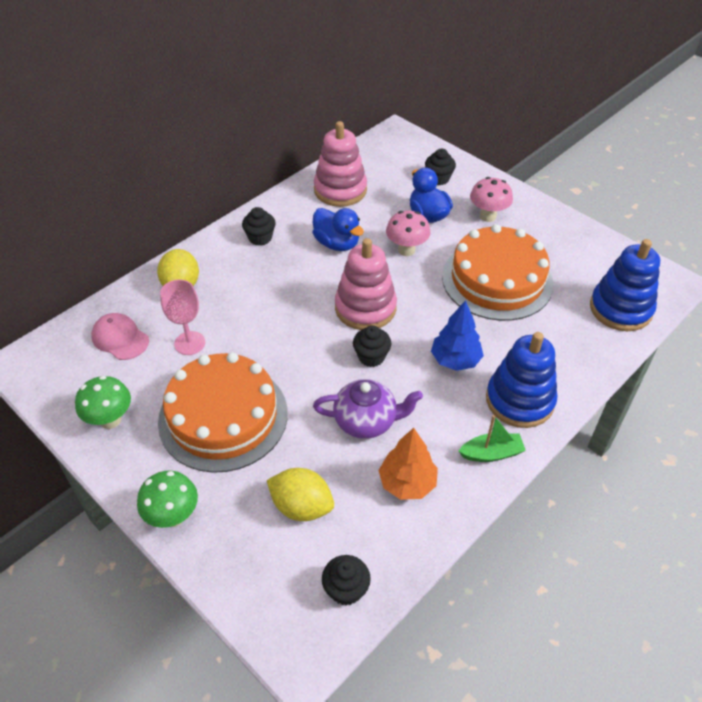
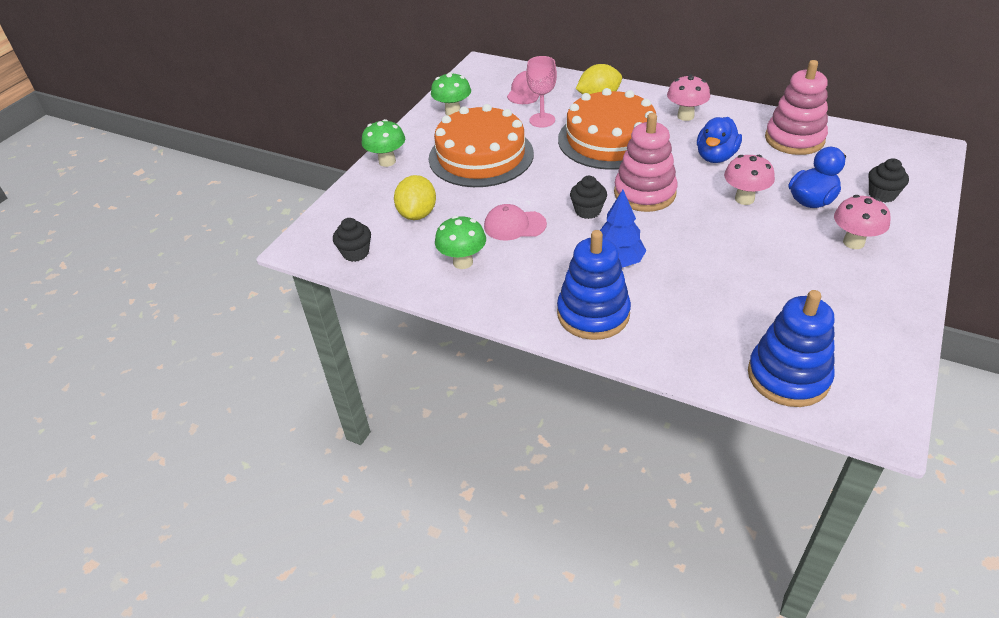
camera: 75 degrees right, 5 degrees down
black cupcake [242,207,276,246] -> pink mushroom [667,75,710,121]
purple teapot [313,379,423,439] -> pink cap [484,204,547,241]
orange tree [378,428,438,500] -> green mushroom [435,216,486,269]
orange cake [442,224,554,321] -> orange cake moved to [558,88,656,170]
green boat [459,415,526,462] -> none

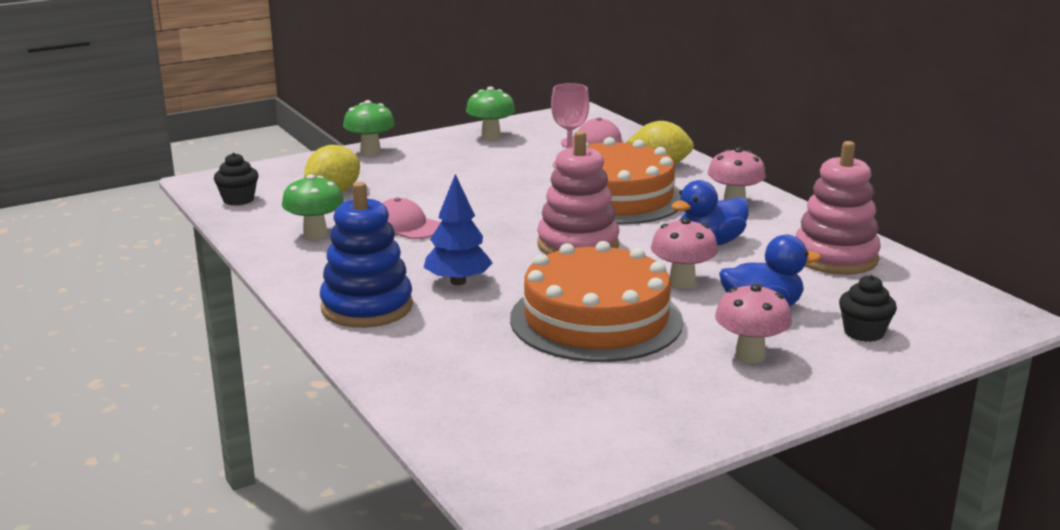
camera: 30 degrees right, 20 degrees down
orange cake [429,104,534,187] -> orange cake moved to [510,241,683,362]
black cupcake [570,176,607,219] -> none
blue stacking toy [748,290,835,407] -> none

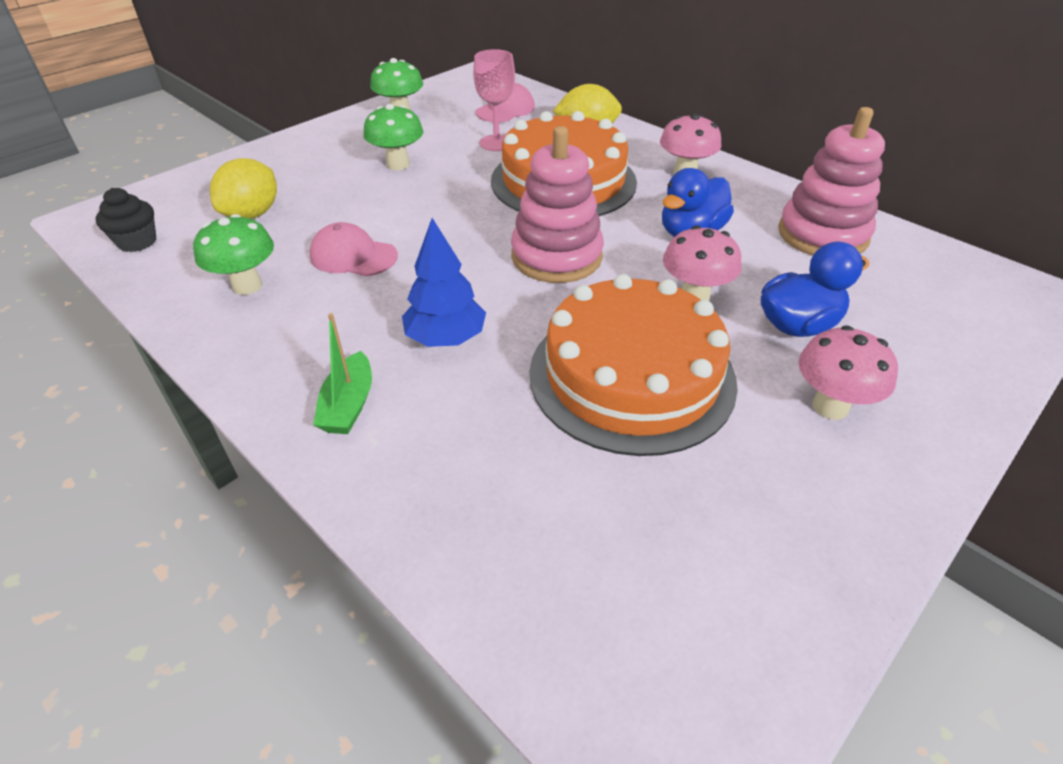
camera: 15 degrees left, 20 degrees up
blue stacking toy [320,182,413,328] -> green boat [313,313,372,434]
green mushroom [343,100,395,156] -> green mushroom moved to [363,104,423,170]
black cupcake [839,275,897,342] -> none

